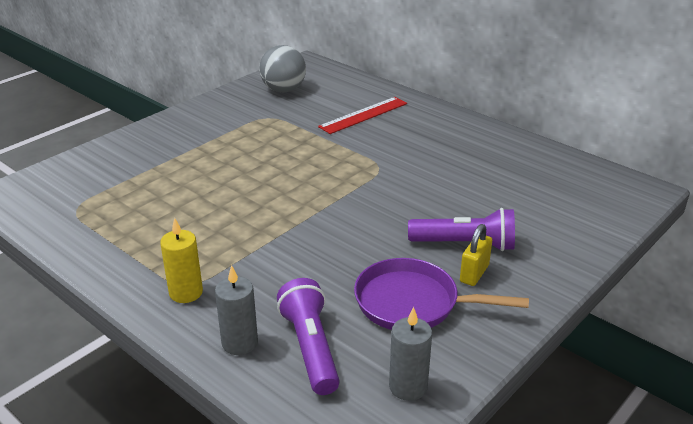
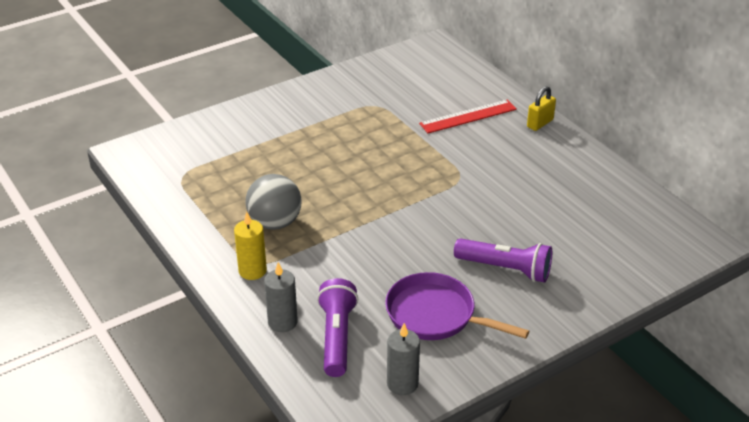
camera: 15 degrees right, 5 degrees up
grey ball [259,45,306,92] -> grey ball moved to [245,174,302,230]
yellow padlock [460,224,492,286] -> yellow padlock moved to [527,86,556,131]

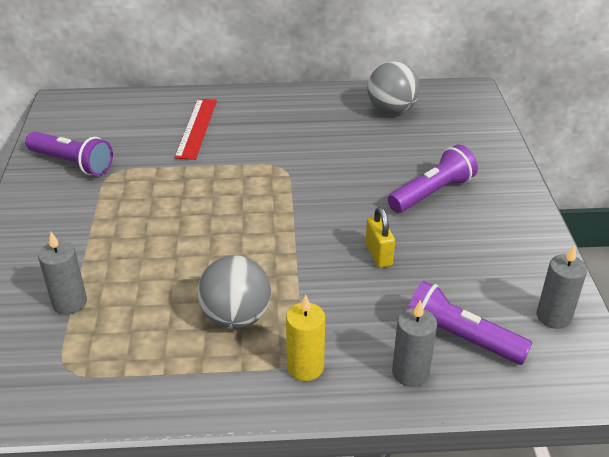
camera: 60 degrees left, 0 degrees up
purple pan [385,272,529,340] -> none
yellow padlock [527,86,556,131] -> yellow padlock moved to [365,207,395,268]
none -> purple flashlight [25,131,113,176]
none -> grey candle [38,232,87,315]
none -> grey ball [367,62,420,114]

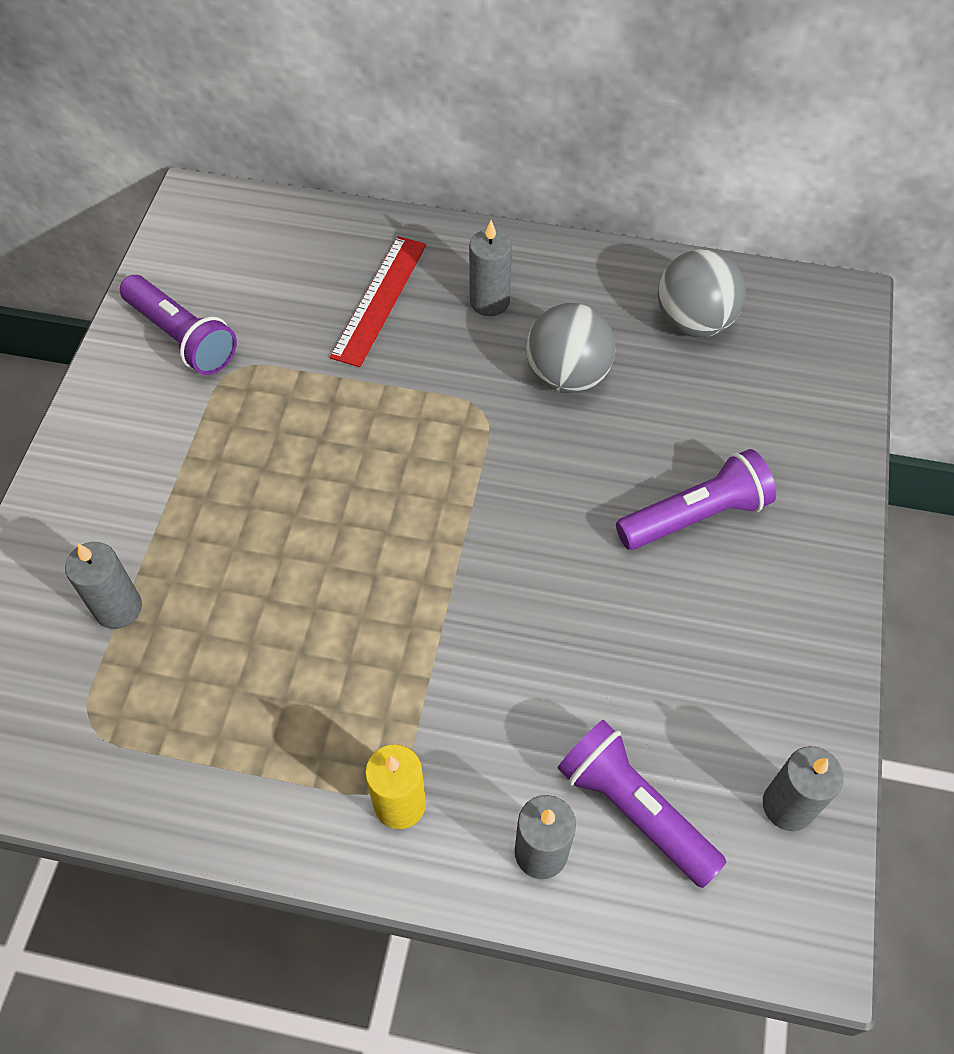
camera: 15 degrees right, 20 degrees up
grey ball [198,255,271,329] -> grey ball moved to [526,303,616,393]
yellow padlock [365,207,395,268] -> none
none -> grey candle [469,220,512,316]

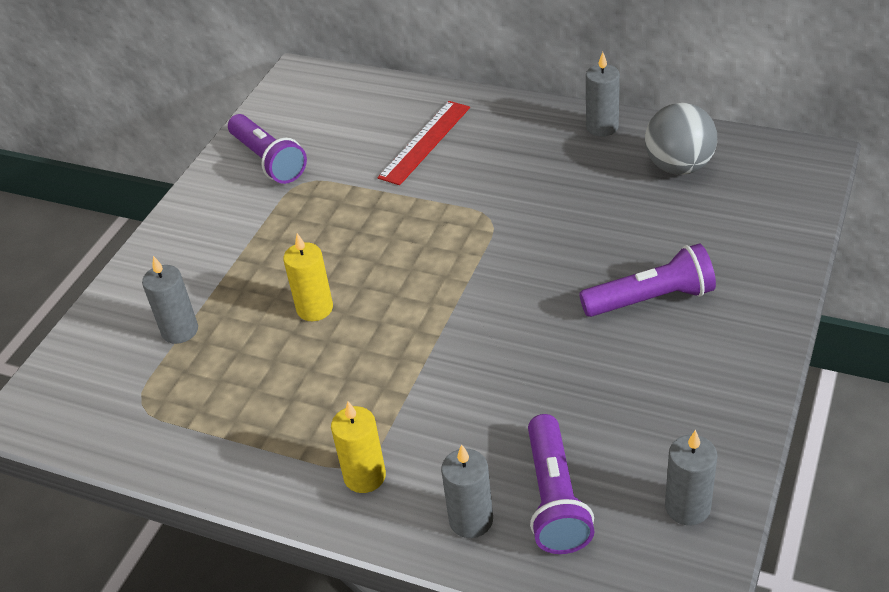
camera: 15 degrees right, 15 degrees down
grey candle [469,220,512,316] -> grey candle moved to [586,52,620,137]
grey ball [526,303,616,393] -> none
purple flashlight [557,720,726,888] -> purple flashlight turned 150 degrees counterclockwise [528,414,595,554]
none -> yellow candle [283,233,333,321]

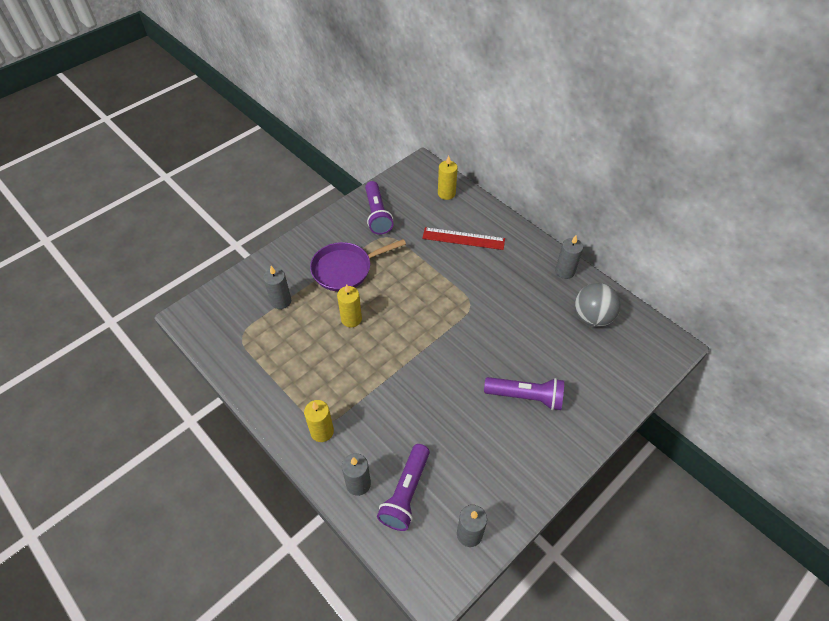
camera: 20 degrees right, 10 degrees up
red ruler [377,101,470,185] -> red ruler turned 45 degrees clockwise [422,227,505,250]
none -> purple pan [310,239,406,291]
none -> yellow candle [438,156,458,200]

